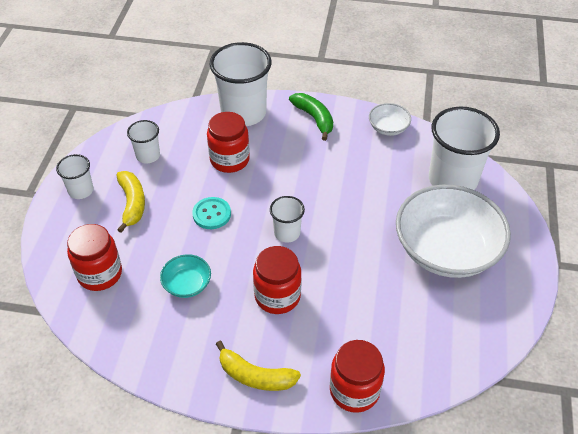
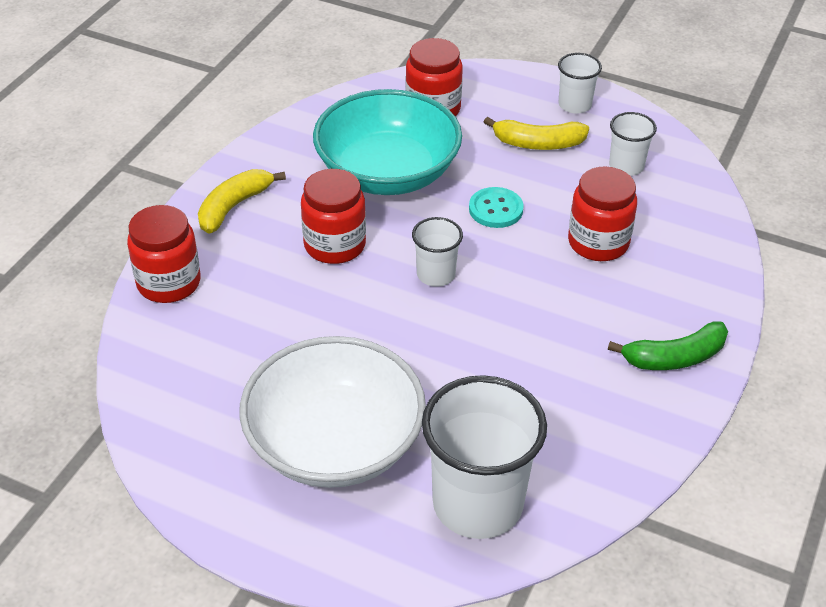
camera: 105 degrees right, 5 degrees down
turquoise bowl [160,254,211,298] -> turquoise bowl [313,89,462,195], size x2.27
white cup [210,42,272,126] -> none
white bowl [369,103,411,136] -> none

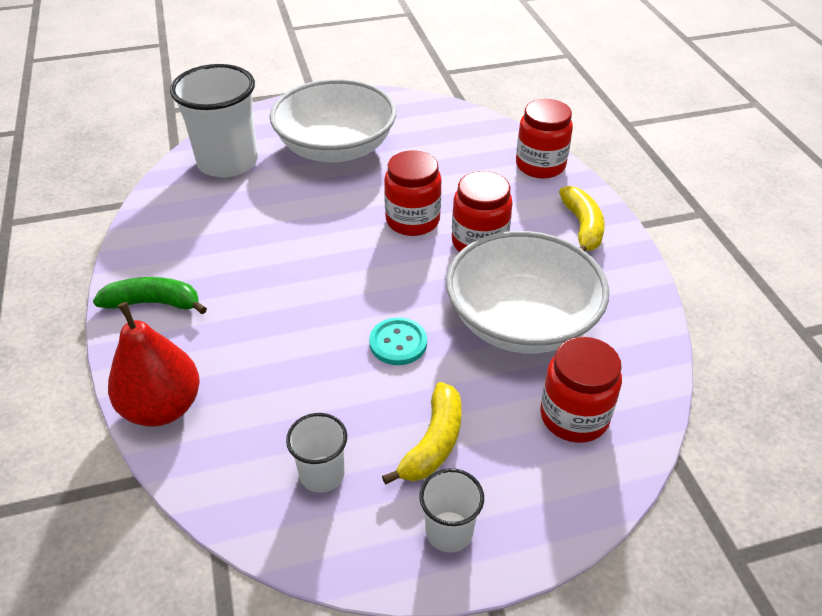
camera: 140 degrees right, 0 degrees up
turquoise bowl [313,89,462,195] -> white bowl [446,231,609,353]
white cup [412,217,463,287] -> none
yellow banana [484,117,589,150] -> yellow banana turned 150 degrees clockwise [382,382,462,485]
red jar [568,167,637,261] -> red jar moved to [384,150,442,236]
green banana [608,321,728,370] -> green banana turned 60 degrees clockwise [93,277,207,314]
none -> red pear [108,302,200,427]

